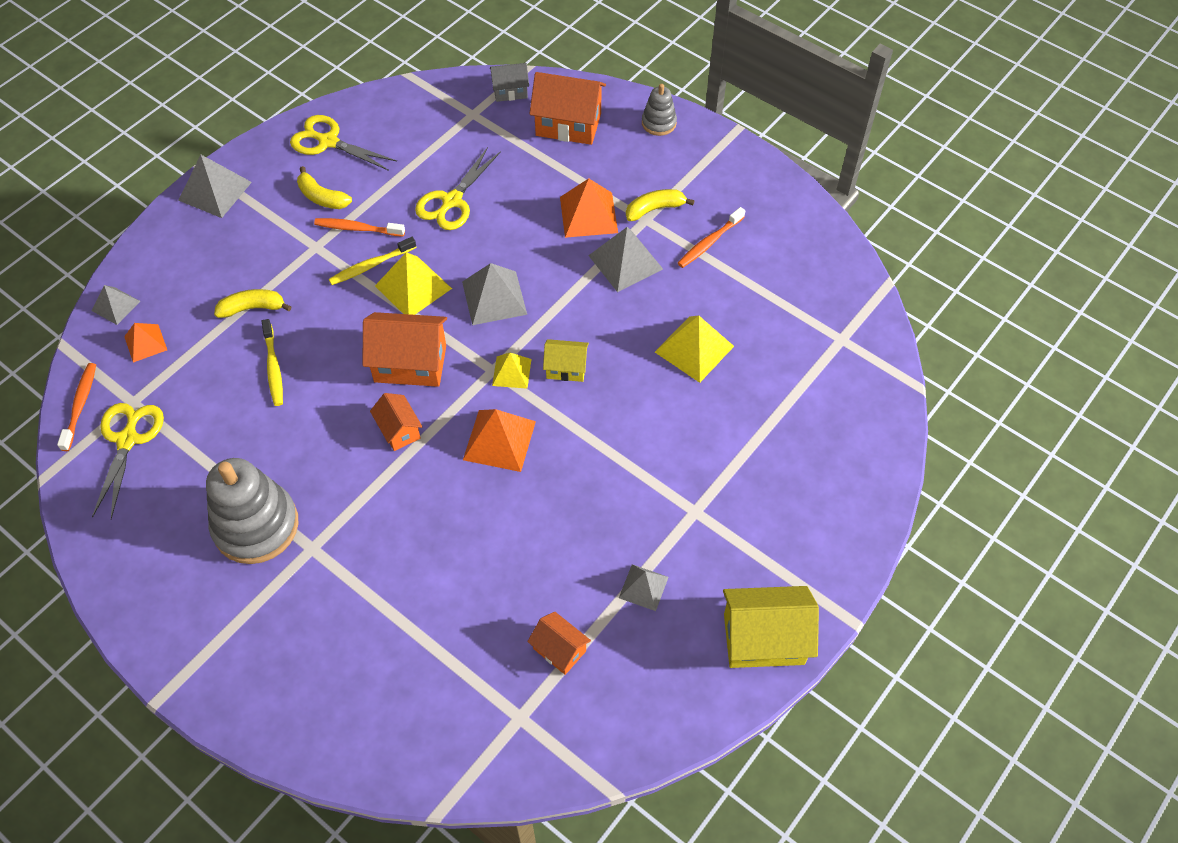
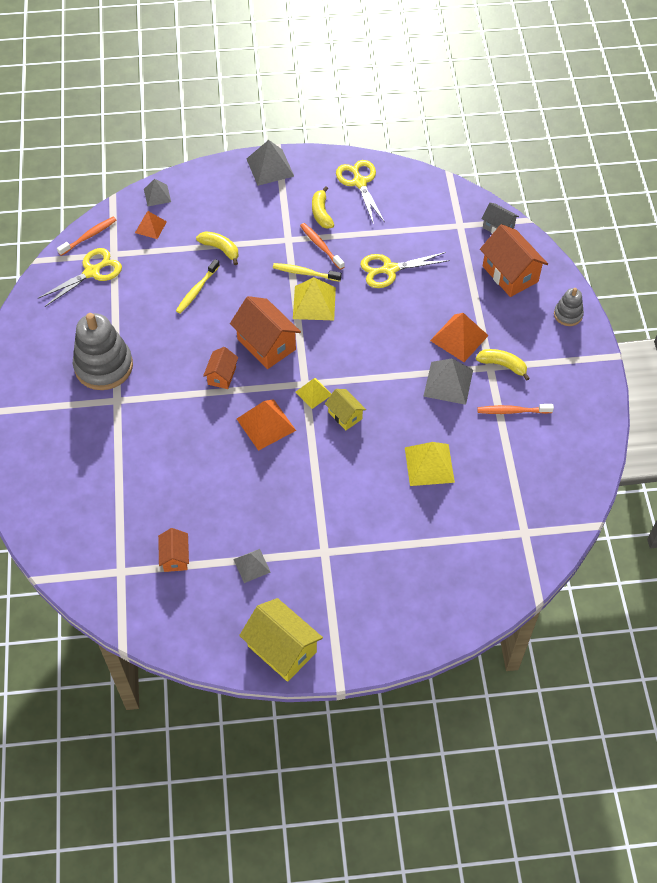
camera: 45 degrees right, 0 degrees up
grey pyramid [462,263,527,325] -> none

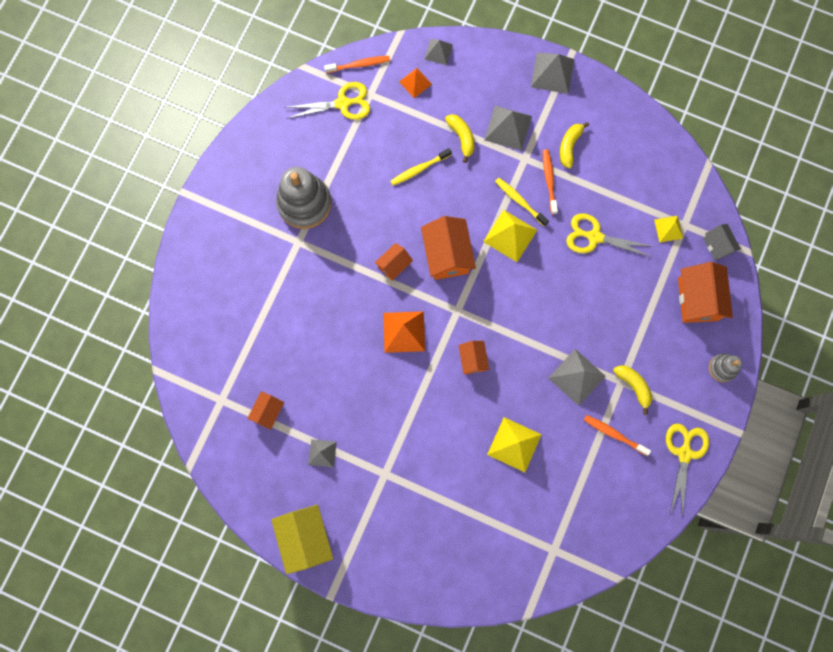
camera: 30 degrees right, 20 degrees up
yellow pyramid [296,378,331,409] -> yellow pyramid moved to [654,216,683,242]
yellow house [325,389,366,430] -> orange house [458,341,489,374]
yellow scissors [336,160,385,224] -> yellow scissors moved to [666,423,709,517]
orange pyramid [430,313,489,362] -> none
none -> grey pyramid [484,106,532,151]

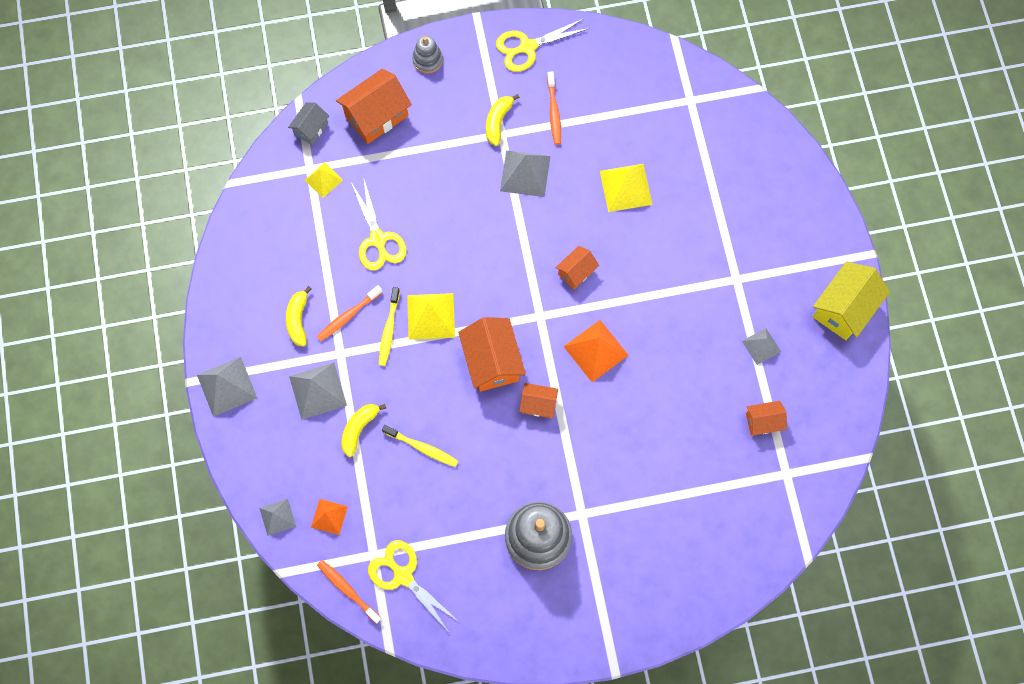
camera: 125 degrees left, 5 degrees down
orange house [421,216,476,280] -> orange house turned 60 degrees counterclockwise [458,317,526,392]
yellow banana [560,122,589,169] -> yellow banana turned 105 degrees clockwise [286,286,312,346]

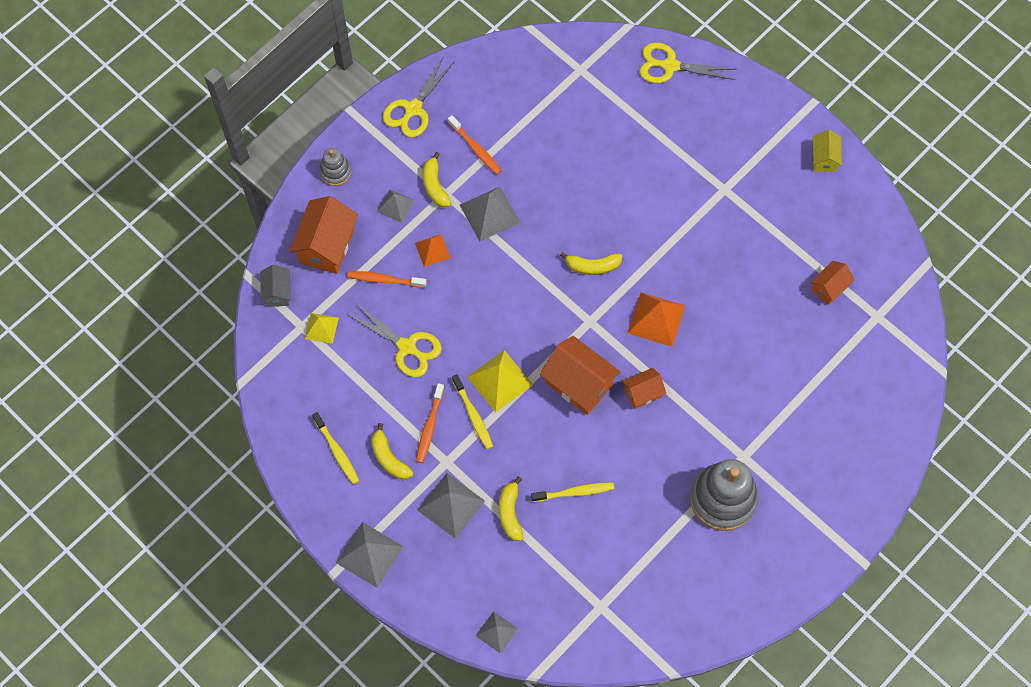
camera: 35 degrees left, 5 degrees down
orange pyramid [311,499,348,535] -> orange pyramid moved to [415,234,451,267]
orange toothbrush [317,560,381,624] -> orange toothbrush moved to [347,271,427,288]
yellow scissors [368,540,459,631] -> yellow scissors moved to [639,43,735,83]
orange house [555,246,599,289] -> yellow banana [560,252,622,275]
yellow pyramid [600,164,653,212] -> none
grey pyramid [742,328,781,365] -> grey pyramid moved to [377,190,414,223]
yellow house [812,262,890,340] -> yellow house [813,130,842,172], size x0.56
none -> yellow toothbrush [312,412,359,484]

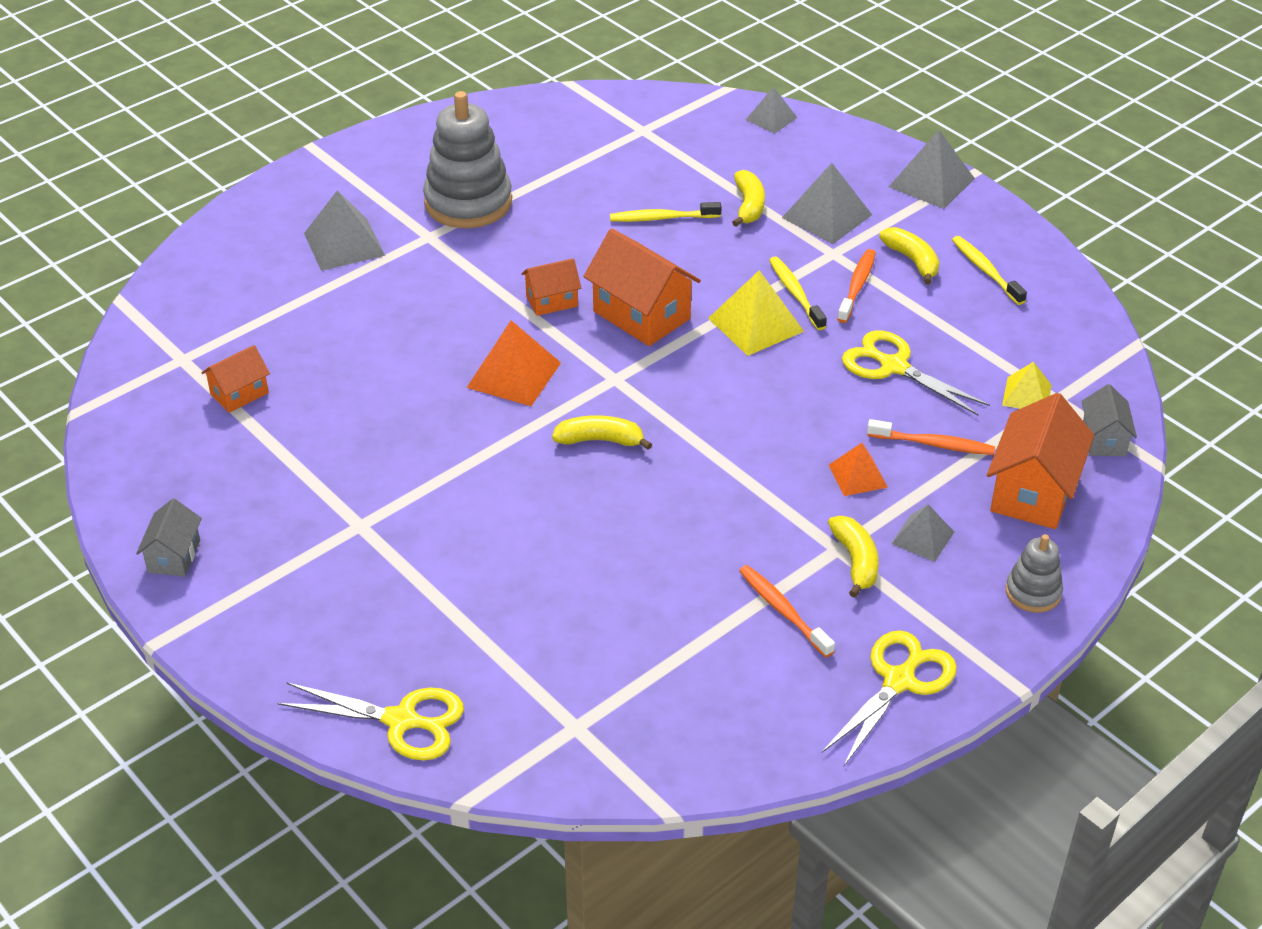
camera: 175 degrees left, 25 degrees down
grey pyramid [460,187,520,241] -> grey pyramid moved to [304,190,385,271]
yellow house [813,130,842,172] -> grey house [136,499,202,577]

